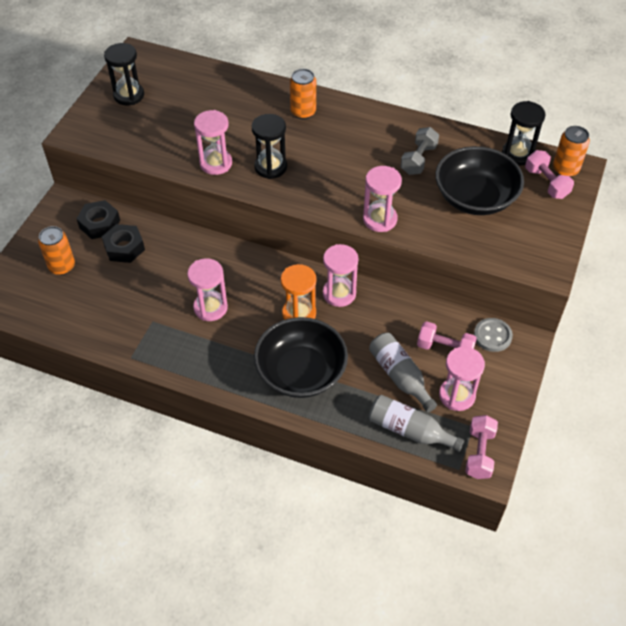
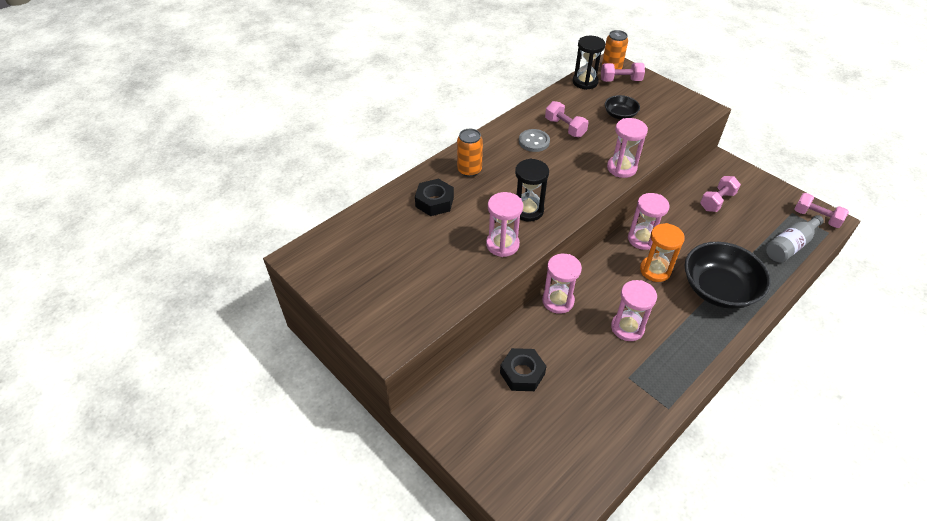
camera: 65 degrees left, 5 degrees down
orange can [38,226,75,275] -> none
black nut [77,200,120,239] -> black nut moved to [415,179,454,216]
black hourglass [104,43,144,105] -> none
grey bottle [369,333,437,412] -> none
grey dumbbell [401,127,439,175] -> pink dumbbell [545,101,589,137]
black bowl [435,146,524,215] -> black bowl [605,95,640,120], size x0.50
pink hourglass [439,347,485,411] -> pink hourglass moved to [542,254,582,314]
grey button [474,318,513,352] -> grey button moved to [519,129,550,152]

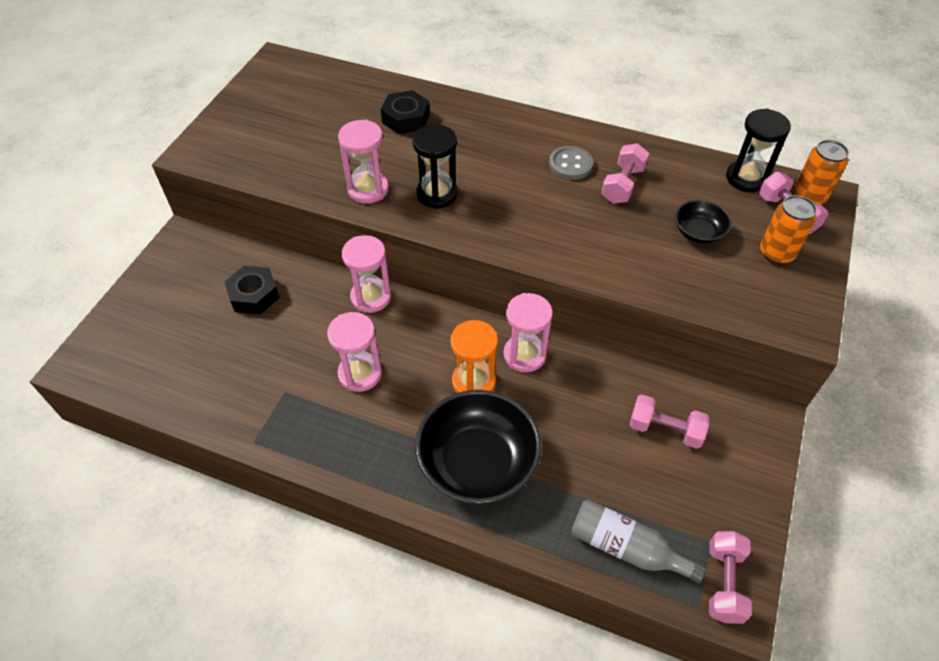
camera: 65 degrees right, 5 degrees up
orange can [457,129,483,177] -> orange can moved to [760,195,817,264]
pink hourglass [607,118,648,178] -> none

